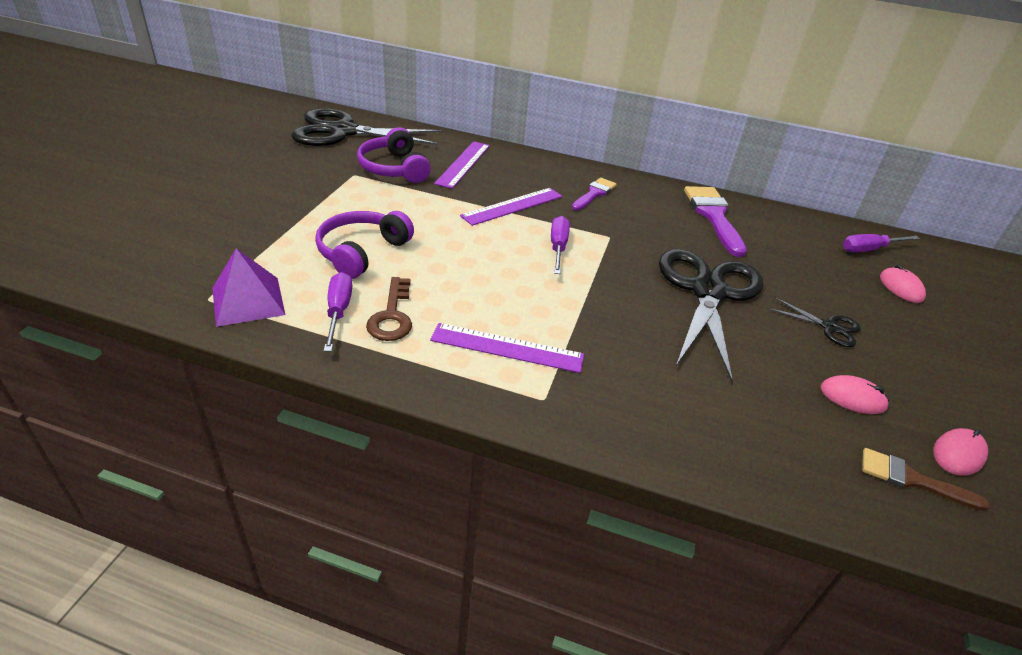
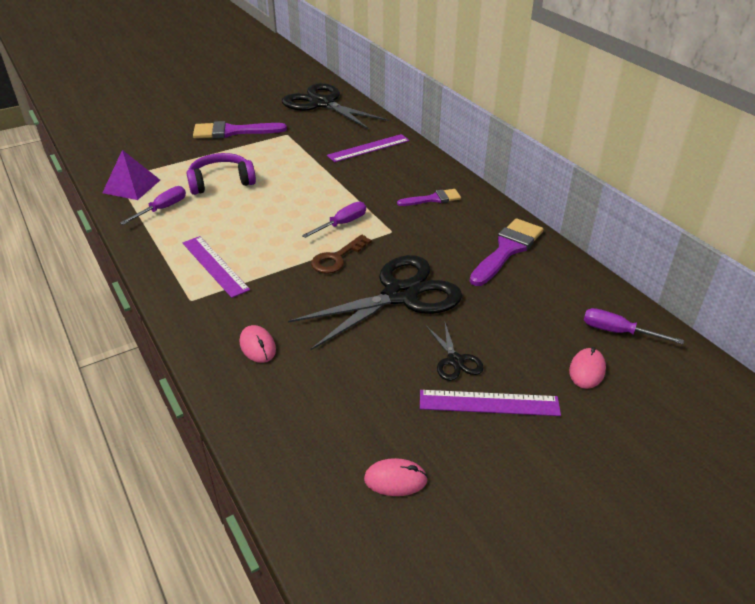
camera: 45 degrees right, 0 degrees up
purple headphones [357,127,431,183] -> none
brown key [366,277,412,341] -> brown key moved to [311,235,372,274]
purple ruler [460,188,563,226] -> purple ruler moved to [420,390,561,416]
pink mouse [820,375,889,414] -> pink mouse moved to [240,325,276,363]
brown brush [862,448,990,511] -> none
none -> purple brush [193,121,287,139]

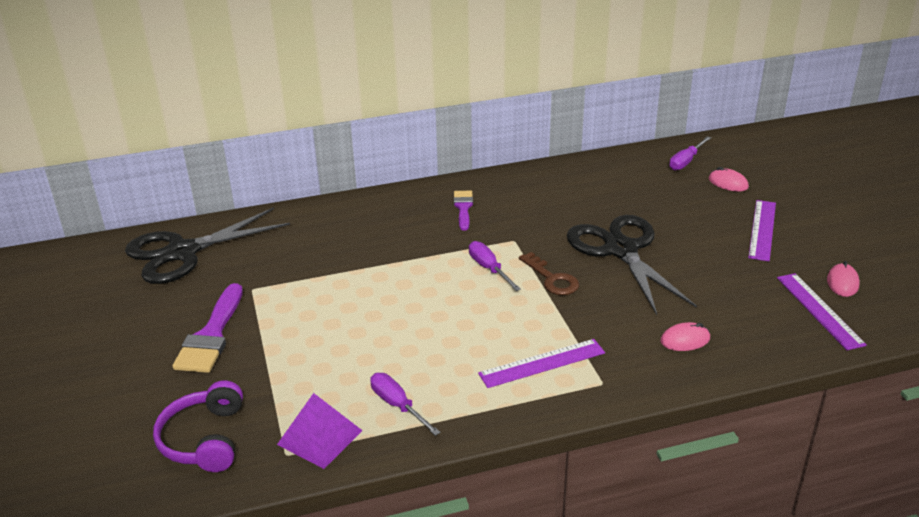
camera: 75 degrees left, 5 degrees down
purple headphones [187,153,256,195] -> purple headphones moved to [153,381,243,472]
purple ruler [327,134,410,162] -> purple ruler moved to [777,273,867,350]
black scissors [426,323,484,381] -> none
purple brush [470,218,543,286] -> none

